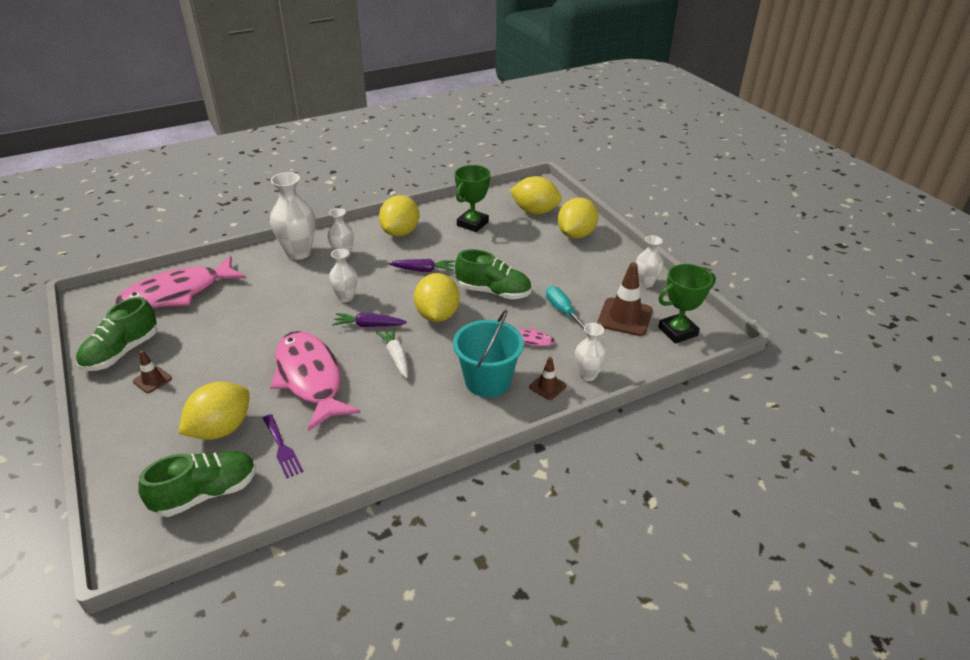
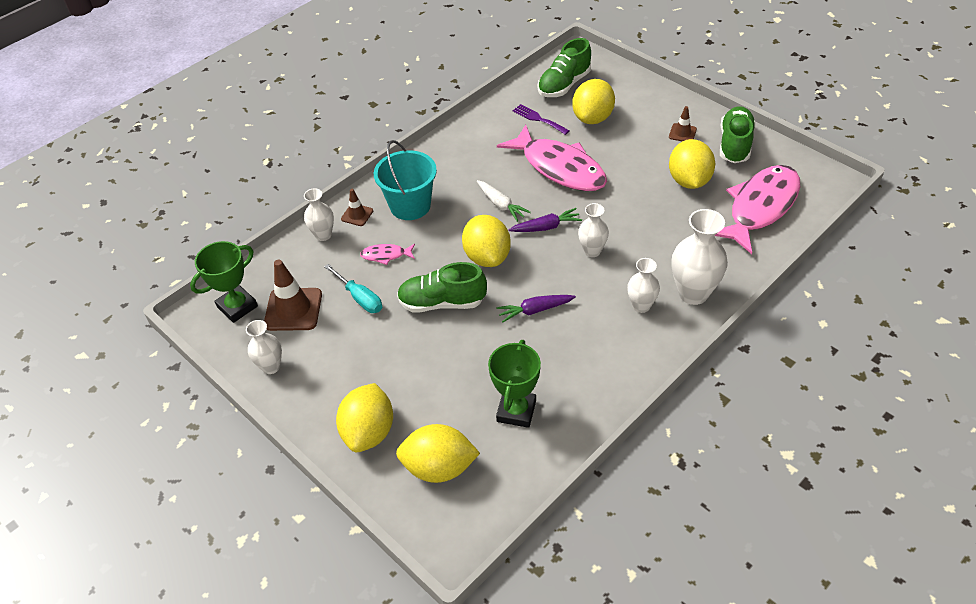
camera: 165 degrees right, 10 degrees up
yellow lemon [379,195,419,237] -> yellow lemon moved to [669,139,715,189]

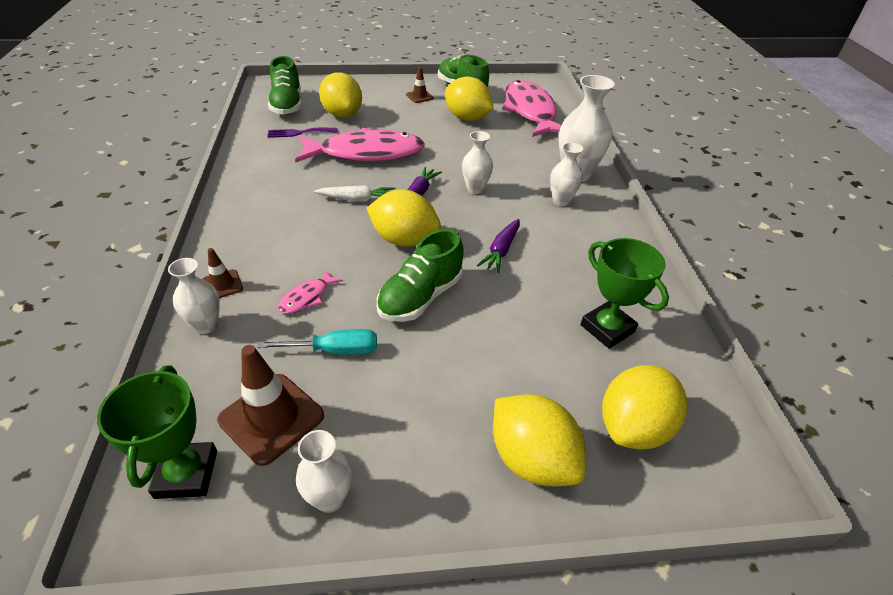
camera: 55 degrees left, 5 degrees down
turquoise bucket [374,140,437,220] -> none

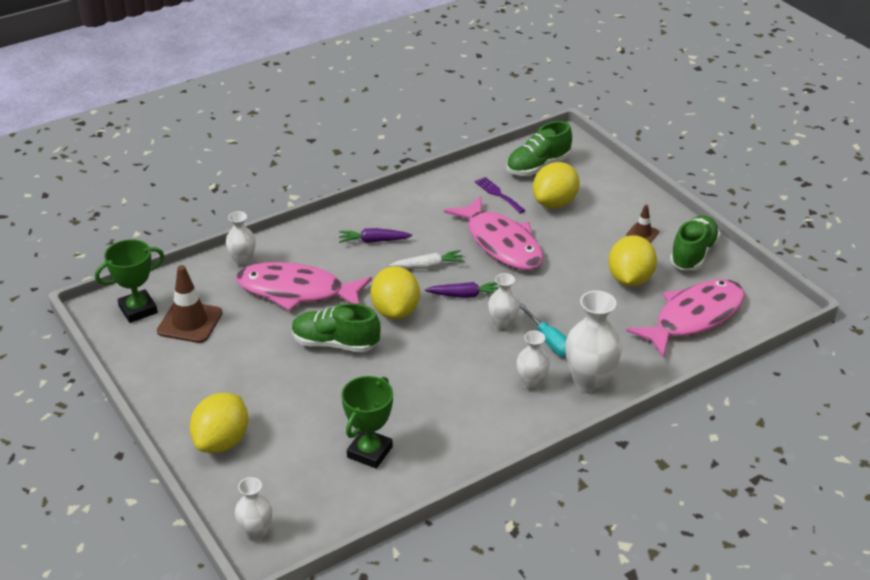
camera: 65 degrees right, 5 degrees down
brown traffic cone [203,248,243,298] -> none
turquoise screwdriver [257,329,377,355] -> turquoise screwdriver moved to [520,303,567,357]
pink fish [278,269,343,314] -> pink fish [236,262,372,311], size x2.39
white vase [296,430,352,513] -> white vase moved to [235,477,272,542]
white carrot [314,185,396,202] -> white carrot turned 75 degrees counterclockwise [389,250,465,269]
purple carrot [477,219,520,273] -> purple carrot moved to [339,228,412,243]
yellow lemon [602,365,687,450] -> none

